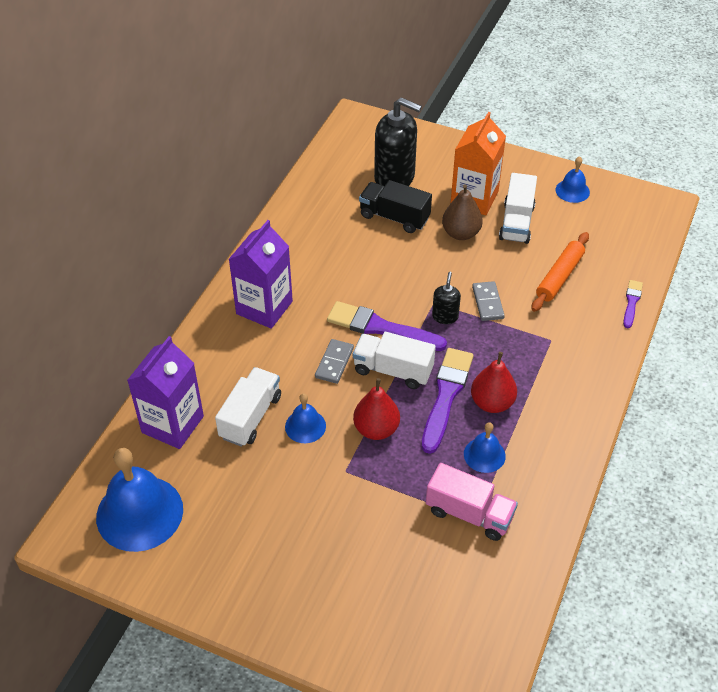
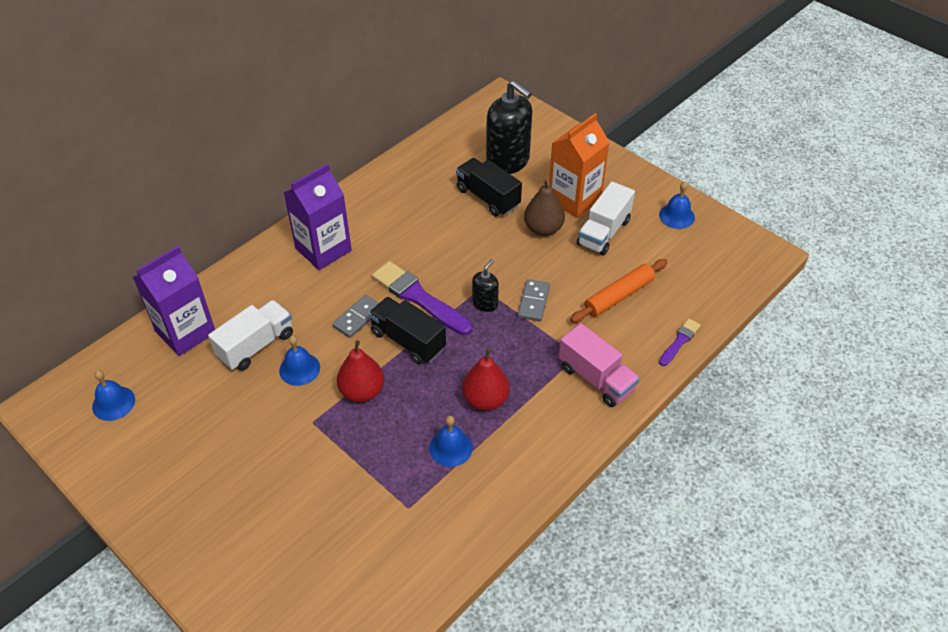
camera: 20 degrees right, 0 degrees up
blue bell [96,448,183,552] -> blue bell [92,370,135,421], size x0.51
white truck [353,332,436,389] -> black truck [369,297,446,364]
purple brush [422,348,473,454] -> none
pink truck [426,463,518,541] -> pink truck moved to [559,323,640,407]

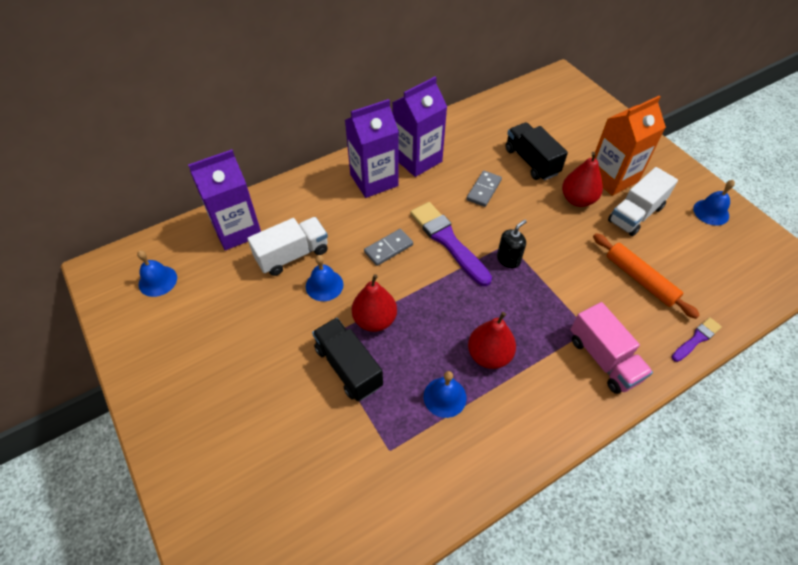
camera: 15 degrees right, 5 degrees up
black truck [369,297,446,364] -> black truck moved to [312,318,383,401]
black soap dispenser [486,80,532,174] -> none
grey domino [518,279,550,322] -> grey domino moved to [466,171,502,207]
brown pear [524,179,565,236] -> red pear [562,152,603,207]
orange rolling pin [570,259,667,323] -> orange rolling pin turned 75 degrees clockwise [593,233,700,319]
none -> purple carton [392,76,447,177]

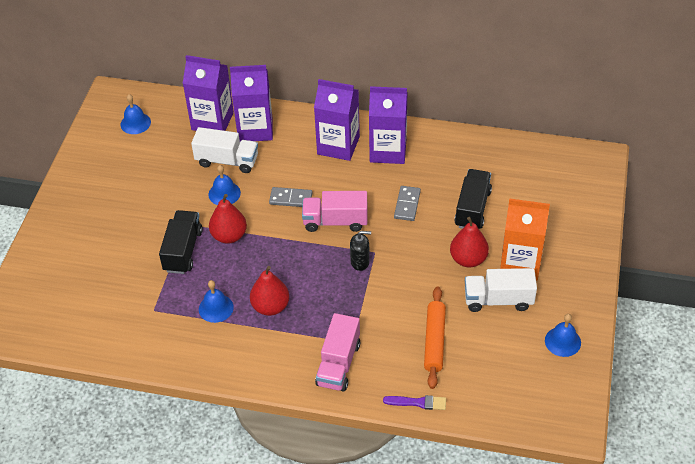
camera: 45 degrees right, 5 degrees down
purple brush [410,202,492,286] -> pink truck [302,191,367,232]
grey domino [466,171,502,207] -> grey domino turned 60 degrees counterclockwise [394,186,421,221]
none -> purple carton [230,65,273,142]

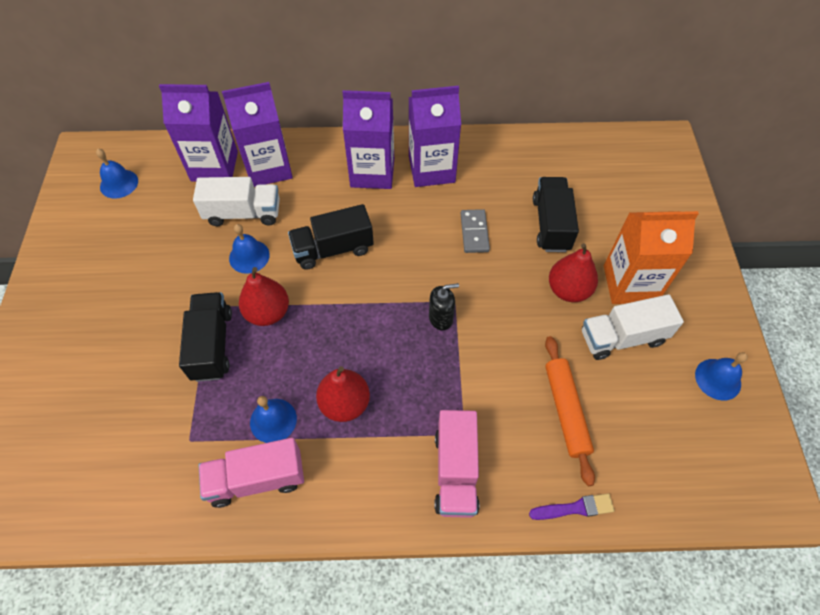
camera: 15 degrees left, 10 degrees up
grey domino [269,187,312,207] -> black truck [288,204,374,270]
pink truck [302,191,367,232] -> pink truck moved to [199,438,304,508]

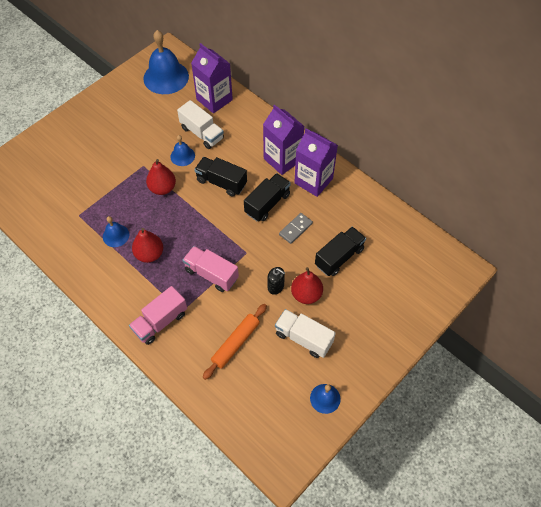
camera: 45 degrees right, 0 degrees up
blue bell [96,149,138,199] -> blue bell [143,30,189,94], size x1.98
black truck [179,292,232,382] -> black truck moved to [244,173,291,221]
pink truck [199,438,304,508] -> pink truck moved to [183,246,239,292]
purple carton [222,82,293,187] -> none
black soap dispenser [429,283,459,330] -> black soap dispenser moved to [268,267,285,295]
purple brush [529,493,614,520] -> none
orange carton [604,211,699,304] -> none

